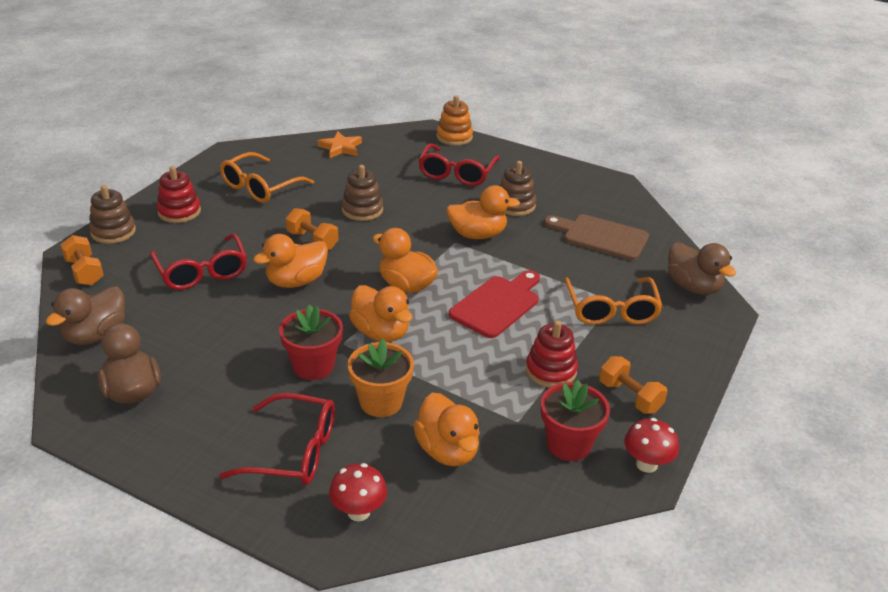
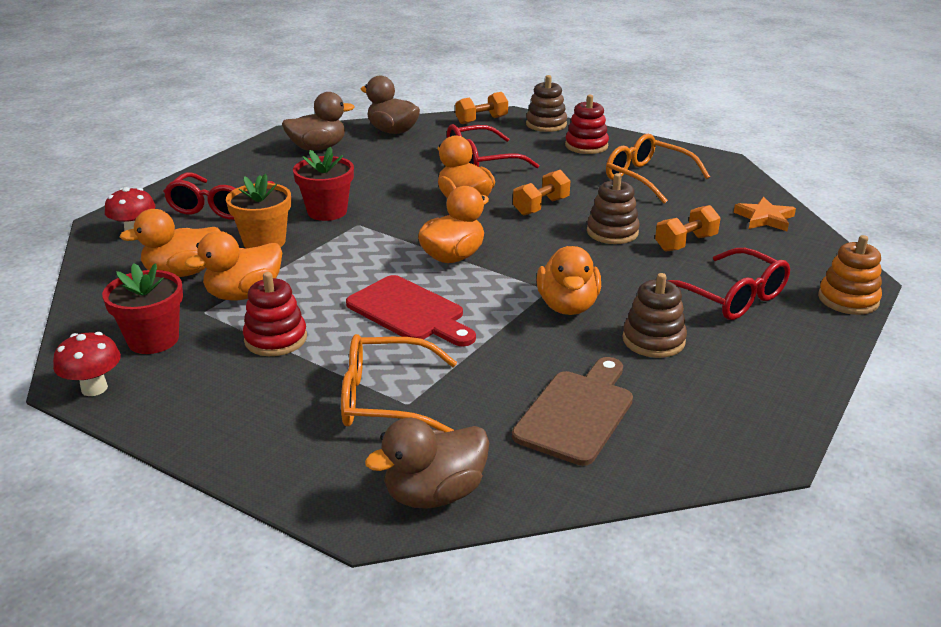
camera: 95 degrees right, 5 degrees down
orange duck [349,285,413,342] -> orange duck moved to [185,231,282,300]
red glasses [418,143,500,186] -> red glasses turned 150 degrees counterclockwise [669,248,790,320]
orange dumbbell [599,356,668,414] -> orange dumbbell moved to [655,205,720,252]

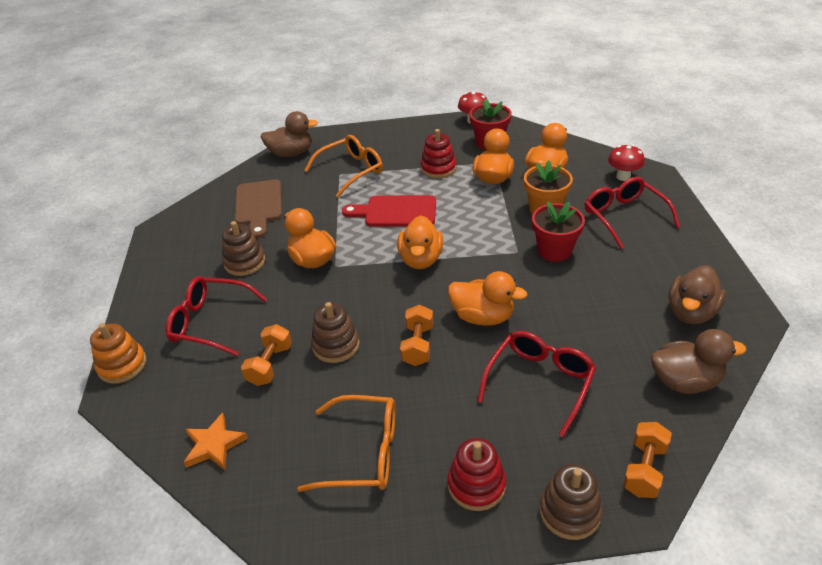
camera: 145 degrees right, 10 degrees up
brown duck [365,418,489,509] -> brown duck turned 60 degrees clockwise [260,111,318,157]

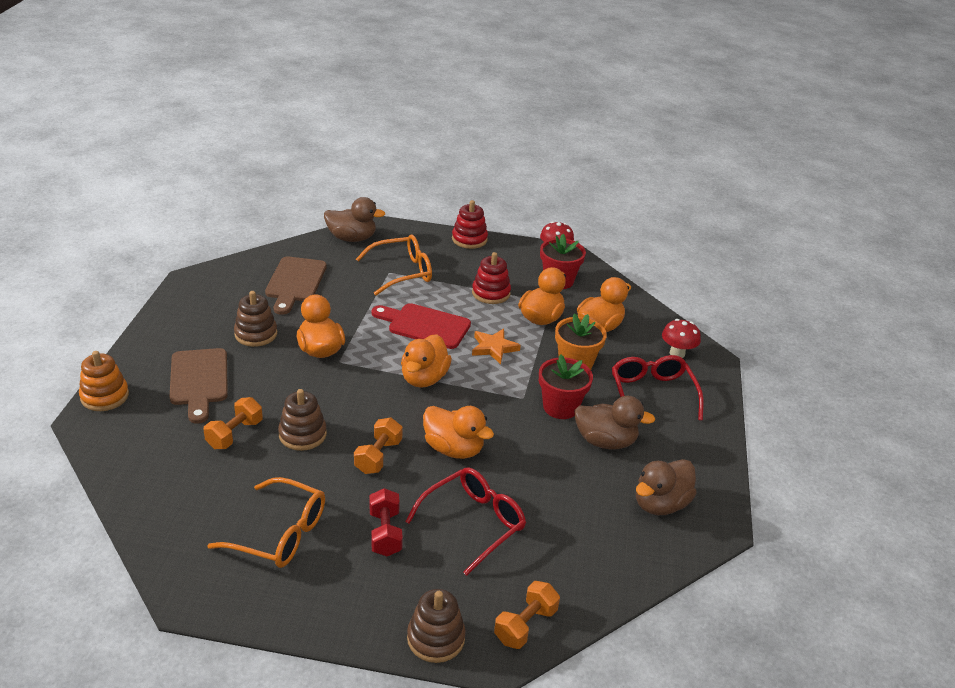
camera: 10 degrees right, 5 degrees down
red glasses [165,276,267,356] -> brown cutting board [170,348,228,424]
orange star [184,412,248,470] -> orange star moved to [472,329,521,364]
red stacking toy [447,438,506,511] -> red stacking toy moved to [452,200,488,249]
brown duck [651,329,746,394] -> brown duck moved to [574,396,655,450]
none -> red dumbbell [369,488,403,556]

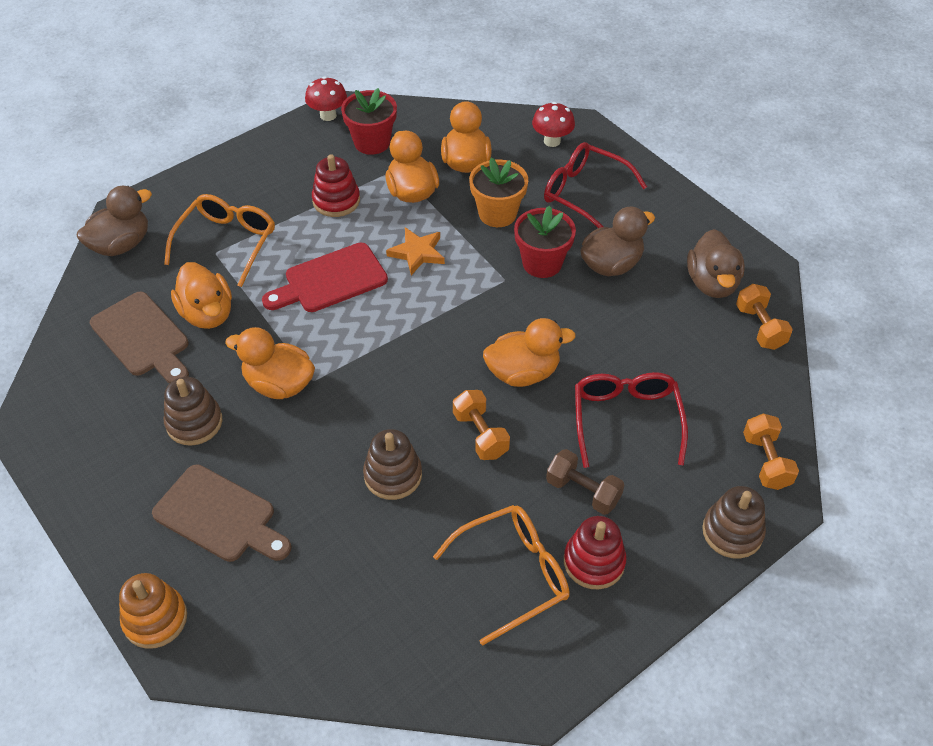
camera: 45 degrees left, 15 degrees up
orange dumbbell [203,397,263,449] -> orange dumbbell moved to [736,284,793,350]
red dumbbell [369,488,403,556] -> brown dumbbell [546,449,624,515]
orange duck [401,334,452,388] -> orange duck moved to [171,262,232,329]
red stacking toy [452,200,488,249] -> red stacking toy moved to [564,516,626,589]

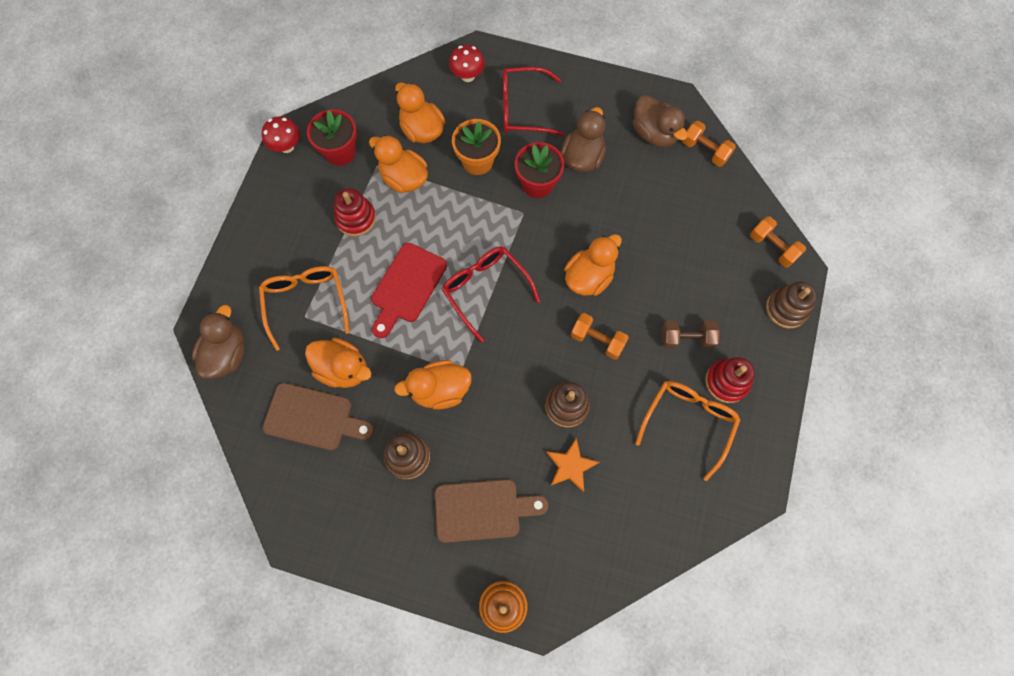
camera: 35 degrees left, 20 degrees up
orange star [386,228,445,275] -> orange star moved to [546,438,599,493]
red glasses [575,372,688,468] -> red glasses moved to [442,246,540,343]

